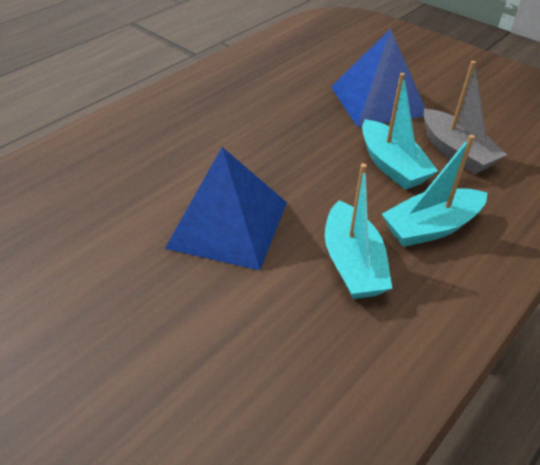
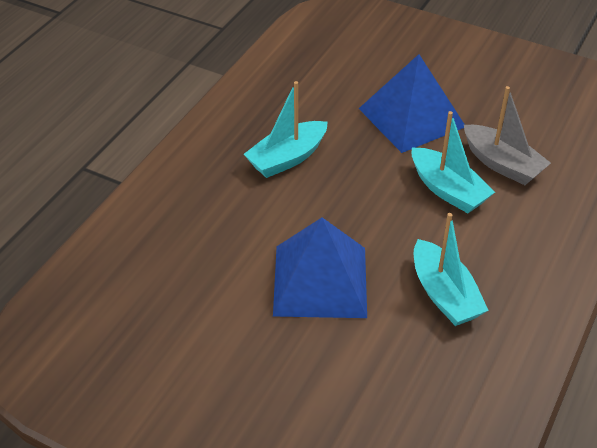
camera: 15 degrees left, 0 degrees up
turquoise boat [382,135,487,247] -> turquoise boat moved to [244,81,328,178]

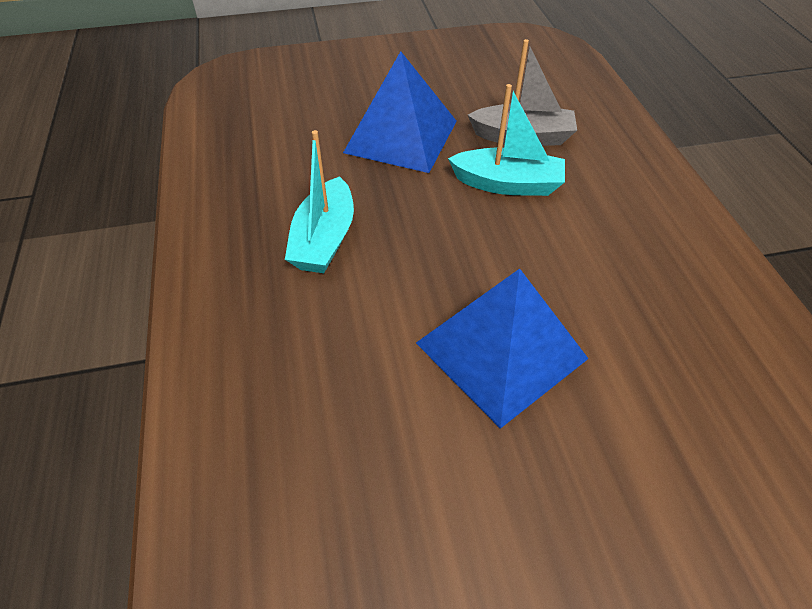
camera: 40 degrees left, 5 degrees up
turquoise boat [414,213,489,326] -> none

